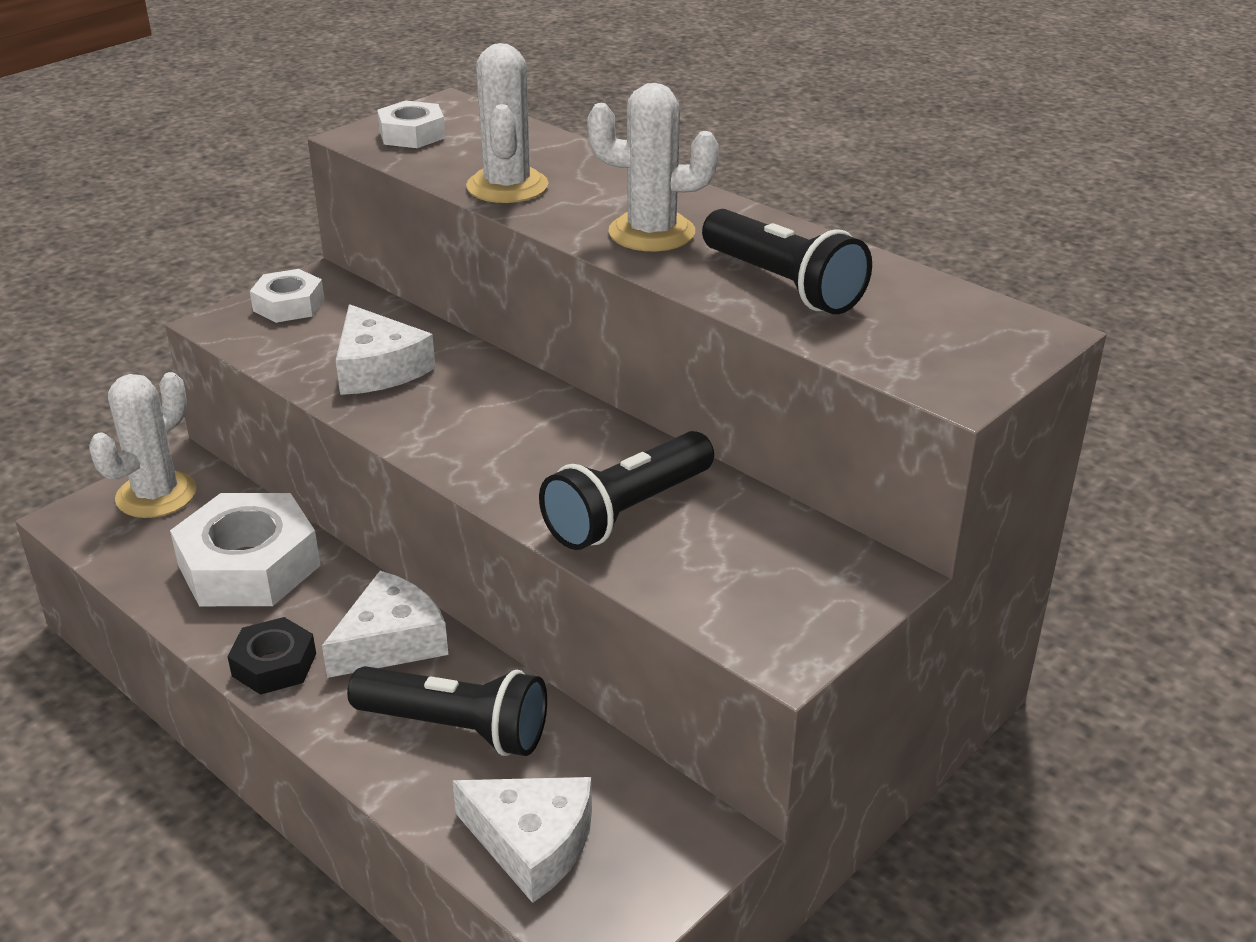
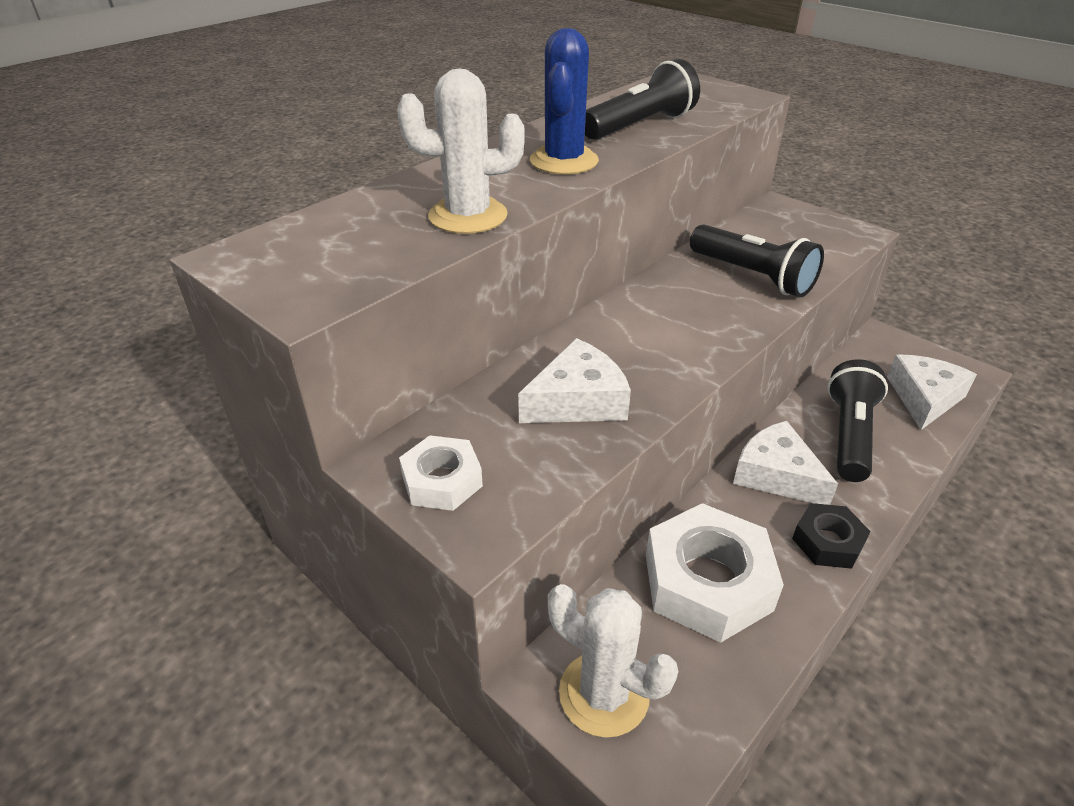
camera: 90 degrees left, 5 degrees up
white nut [377,100,445,148] -> none
white cactus [587,83,719,251] -> blue cactus [530,28,599,174]

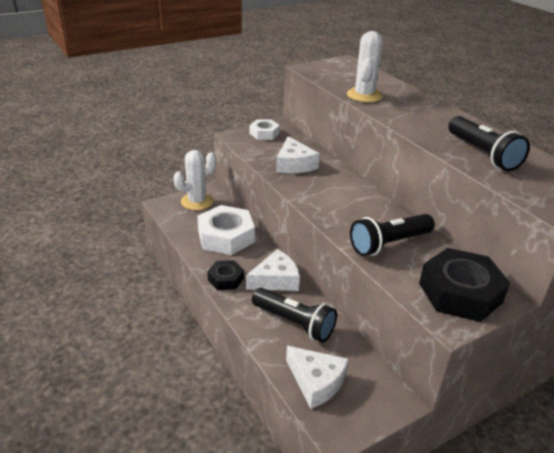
camera: 105 degrees right, 5 degrees down
blue cactus [530,28,599,174] -> none
none -> black nut [419,248,510,322]

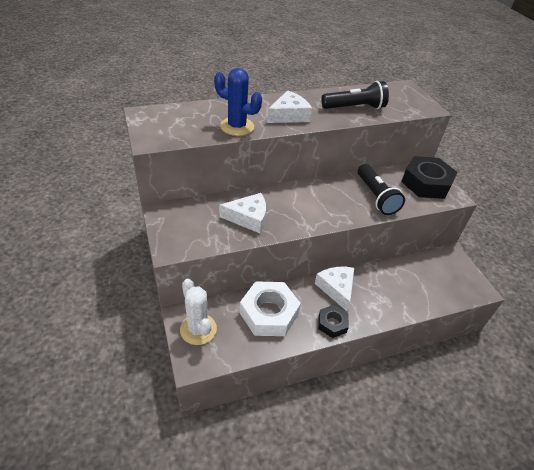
camera: 80 degrees left, 10 degrees up
white nut [249,120,280,140] -> none
black flashlight [252,288,337,342] -> none
white cheese [286,346,349,409] -> white cheese moved to [267,90,312,123]
white cactus [347,31,383,102] -> blue cactus [214,68,262,136]

